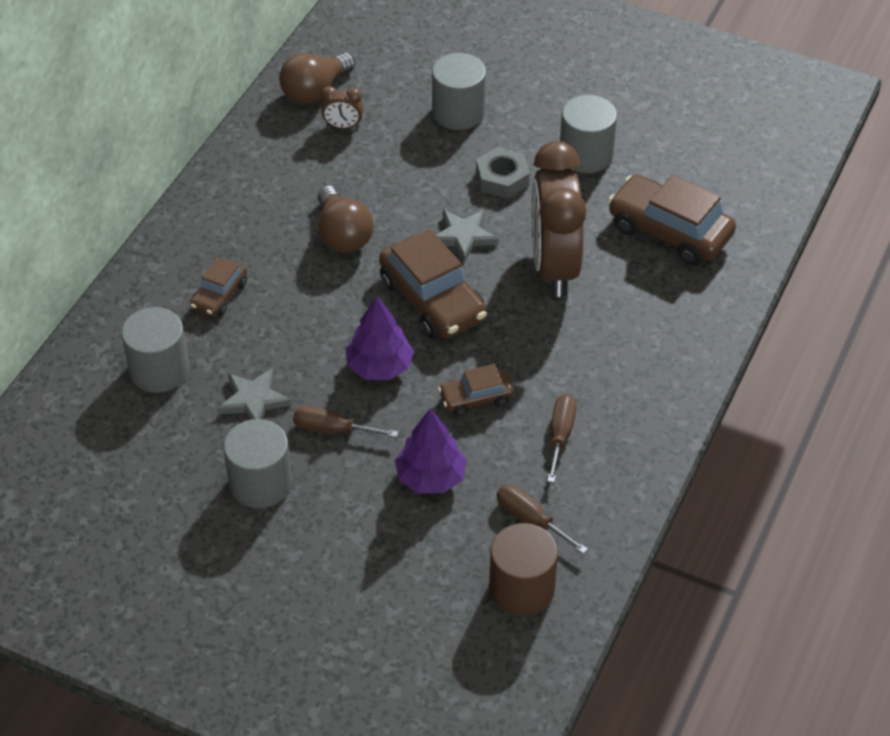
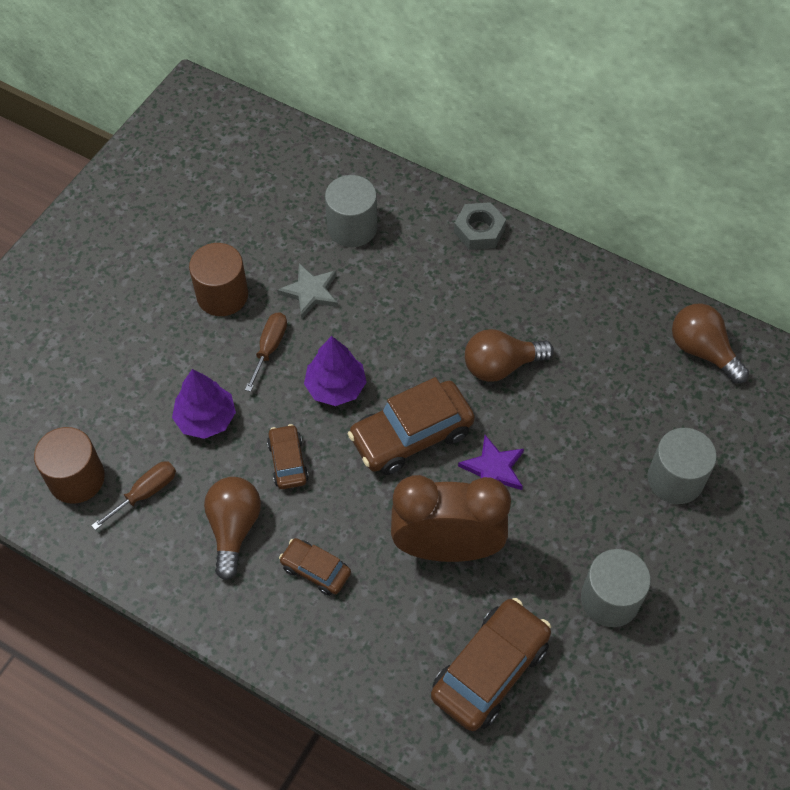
camera: 95 degrees right, 10 degrees up
brown car [190,257,247,317] -> brown car moved to [279,538,351,596]
grey cylinder [224,419,292,508] -> brown cylinder [189,243,248,316]
brown clock [321,86,363,129] -> none
grey star [436,210,499,263] -> purple star [458,435,524,490]
grey nut [476,147,530,199] -> grey nut moved to [454,202,506,250]
brown screwdriver [547,394,577,483] -> brown light bulb [204,477,261,580]

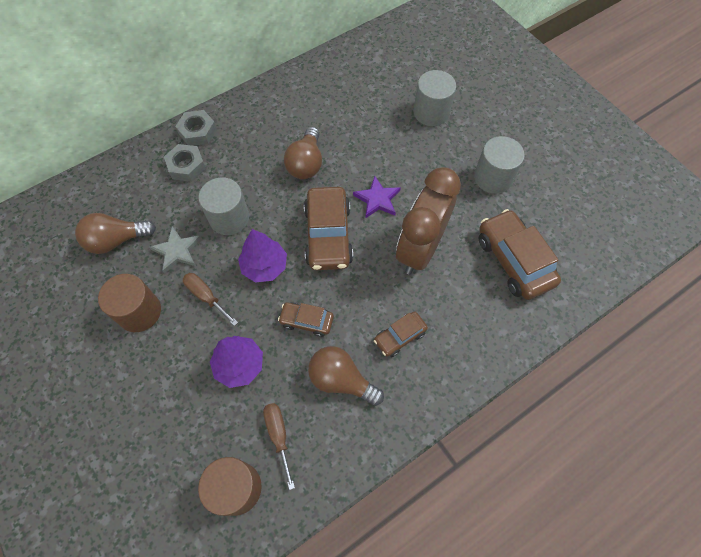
camera: 65 degrees left, 5 degrees up
grey cylinder [325,175,377,247] -> grey cylinder moved to [198,177,249,235]
brown light bulb [672,303,749,384] -> brown light bulb moved to [75,213,156,254]
none -> grey nut [164,144,206,182]

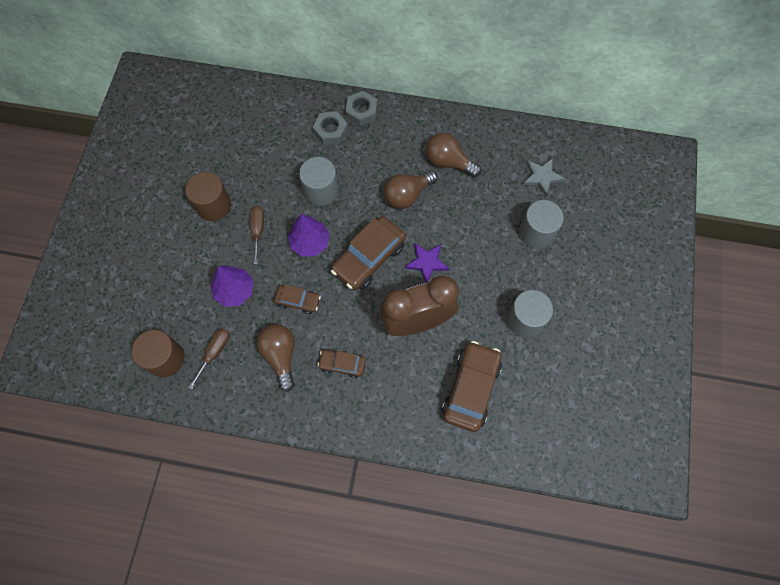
camera: 45 degrees right, 5 degrees up
brown light bulb [75,213,156,254] -> brown light bulb moved to [426,133,481,177]
grey star [149,226,201,274] -> grey star moved to [523,158,565,196]
brown car [278,302,334,337] -> brown car turned 135 degrees clockwise [274,285,321,314]

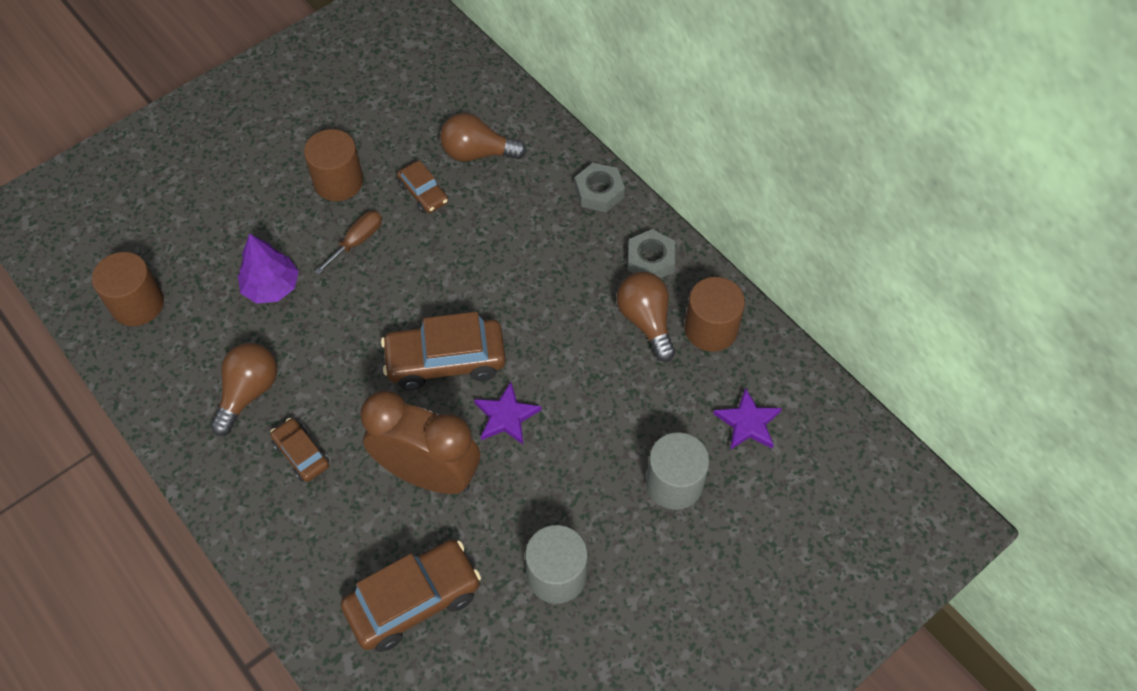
camera: 40 degrees right, 10 degrees down
brown screwdriver [189,328,230,389] -> none
brown car [274,285,321,314] -> brown car moved to [397,160,448,213]
purple tree [288,214,330,257] -> none
grey cylinder [299,157,338,206] -> none
grey nut [313,111,348,145] -> grey nut moved to [628,229,675,278]
brown light bulb [384,171,437,209] -> brown light bulb moved to [440,113,527,162]
grey star [523,158,565,196] -> purple star [713,387,782,450]
none -> brown cylinder [684,277,745,352]

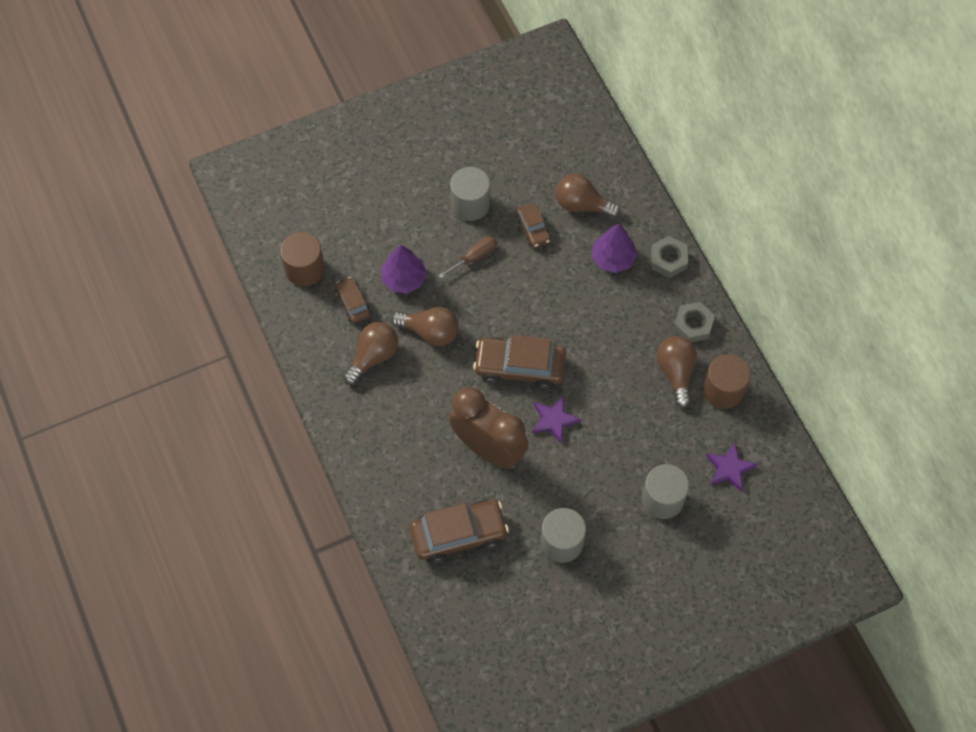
camera: 15 degrees right, 5 degrees up
brown car [270,418,329,482] -> brown car moved to [335,277,371,323]
brown cylinder [304,129,363,201] -> grey cylinder [450,167,490,221]
none -> brown light bulb [391,307,459,346]
none -> purple tree [592,224,637,273]

